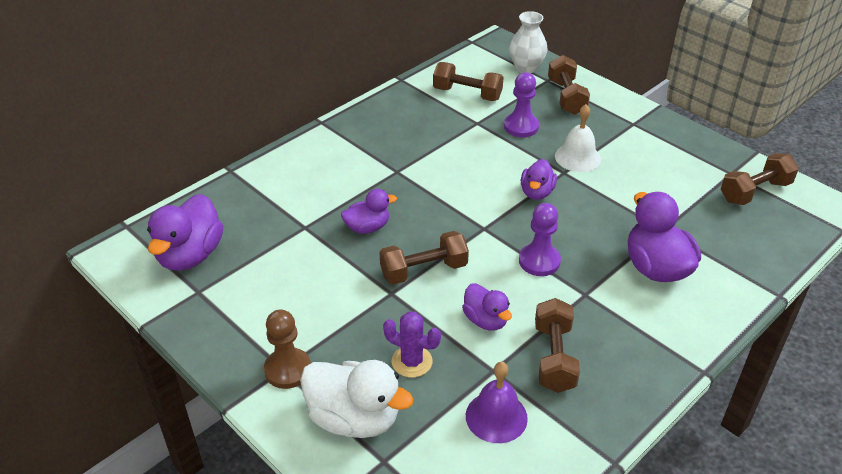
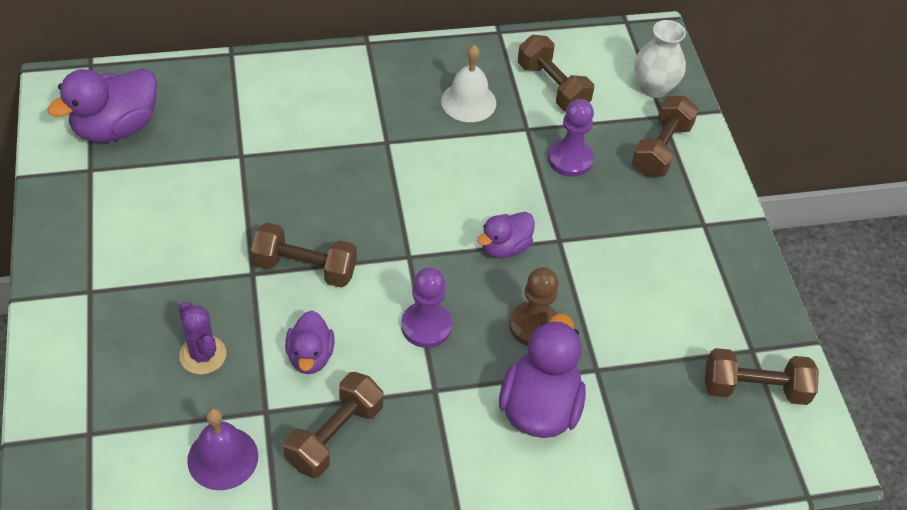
camera: 30 degrees right, 10 degrees up
brown pawn [264,309,311,389] -> brown pawn moved to [509,267,559,346]
white duck [300,360,413,438] -> none
purple duck [341,189,397,234] -> none
white bell [555,104,601,172] -> white bell moved to [441,45,496,122]

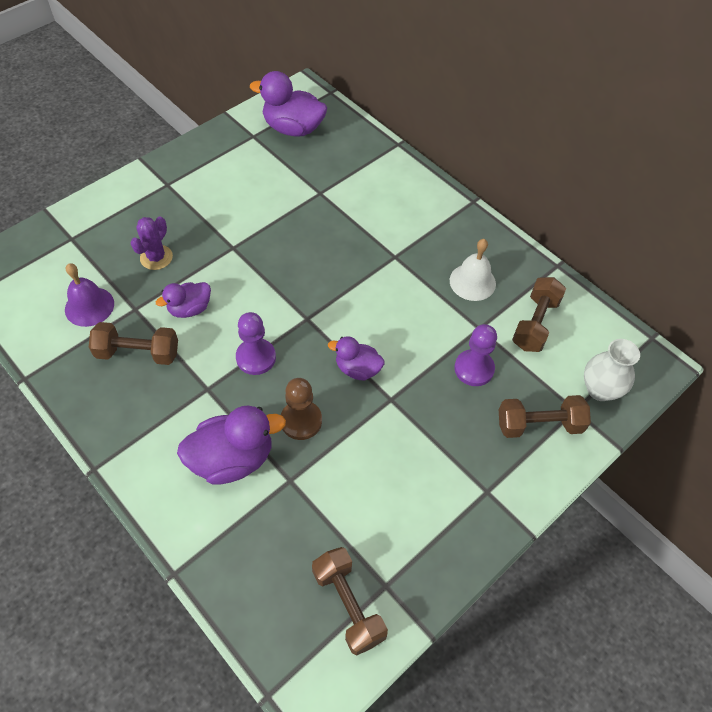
camera: 60 degrees right, 5 degrees up
brown dumbbell [251,223,357,288] -> none

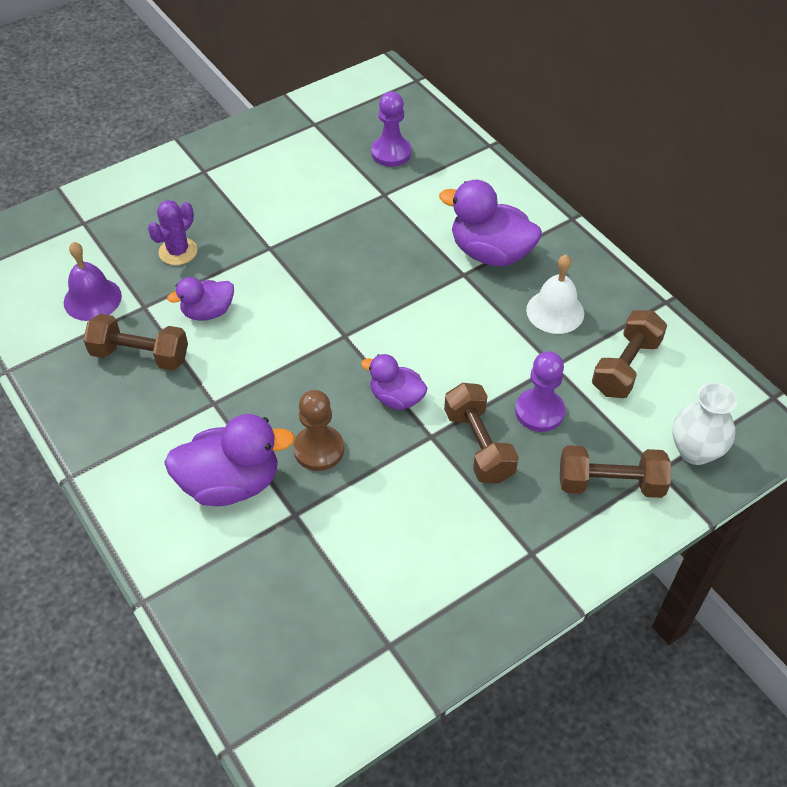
camera: 10 degrees right, 5 degrees down
purple pawn [236,312,276,375] -> purple pawn moved to [371,92,411,167]
purple duck [250,71,327,137] -> purple duck moved to [439,180,542,266]
brown dumbbell [312,547,388,656] -> brown dumbbell moved to [444,383,519,484]

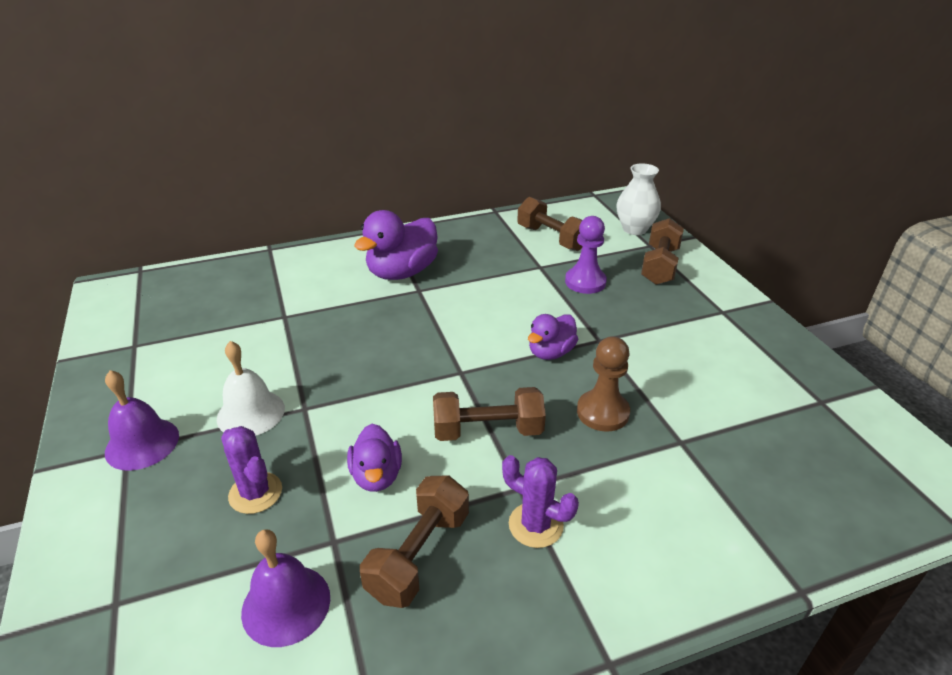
camera: 75 degrees left, 15 degrees down
purple duck [164,414,295,506] -> none
purple pawn [371,92,411,167] -> none
brown dumbbell [444,383,519,484] -> brown dumbbell moved to [433,387,546,441]
white bell [526,255,584,334] -> white bell moved to [217,341,285,436]
none -> purple bell [105,370,179,471]
none -> purple cactus [502,455,579,548]

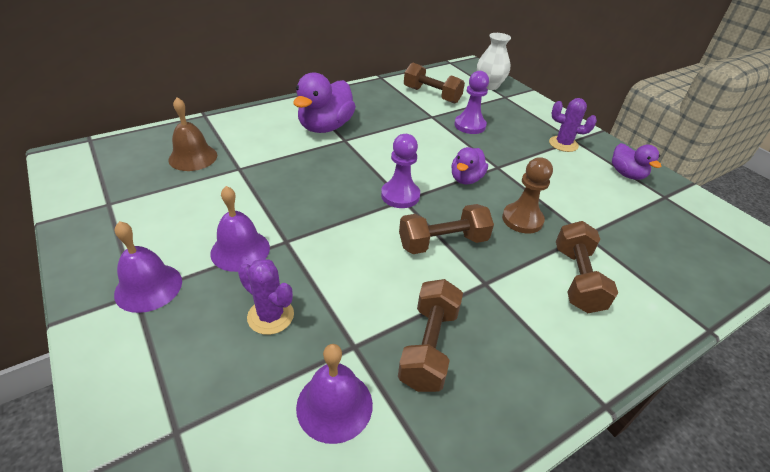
camera: 15 degrees left, 5 degrees up
white bell [217,341,285,436] -> purple bell [210,186,270,272]
purple duck [347,424,402,492] -> purple duck moved to [612,143,661,180]
purple cactus [502,455,579,548] -> purple cactus moved to [549,98,597,152]
brown dumbbell [641,218,684,285] -> brown dumbbell moved to [556,221,618,313]
none -> brown bell [168,97,217,171]
none -> purple pawn [381,134,420,208]

